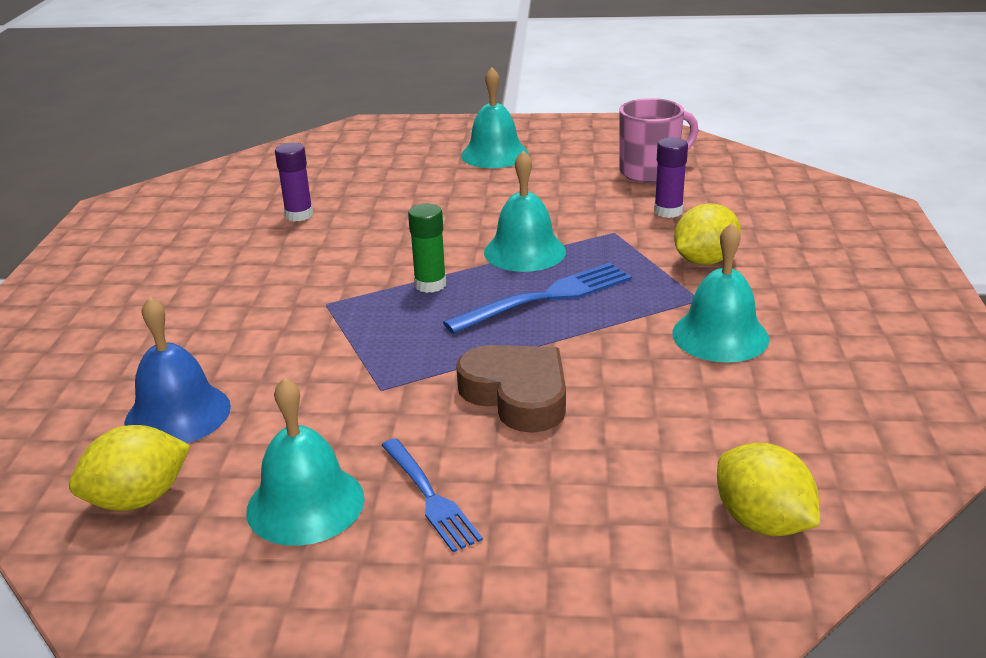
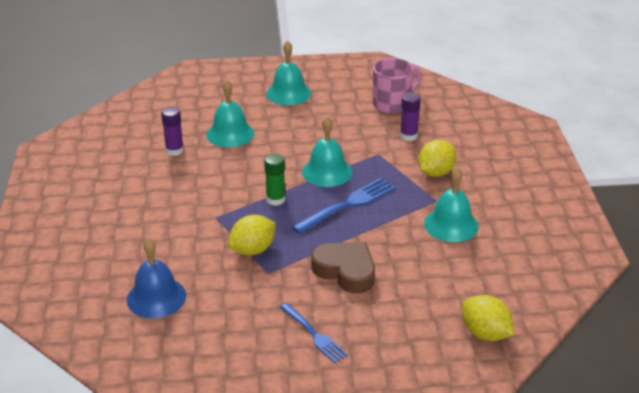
camera: 10 degrees left, 5 degrees up
yellow lemon [69,425,191,511] -> yellow lemon moved to [228,215,276,256]
turquoise bell [246,377,365,546] -> turquoise bell moved to [207,80,254,147]

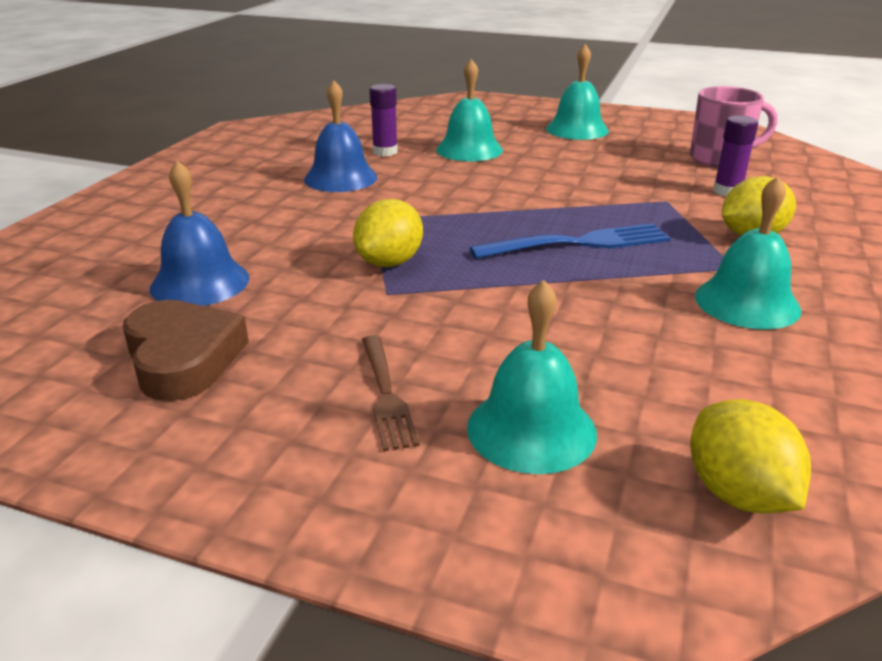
camera: 25 degrees right, 5 degrees down
yellow lemon [228,215,276,256] -> yellow lemon turned 45 degrees counterclockwise [353,199,423,267]
green glue stick [264,154,285,206] -> none
blue fork [280,303,348,363] -> brown fork [362,335,420,451]
turquoise bell [302,116,352,187] -> turquoise bell moved to [467,280,597,474]
brown heart [311,242,375,293] -> brown heart moved to [123,300,249,401]
none -> blue bell [304,80,378,192]

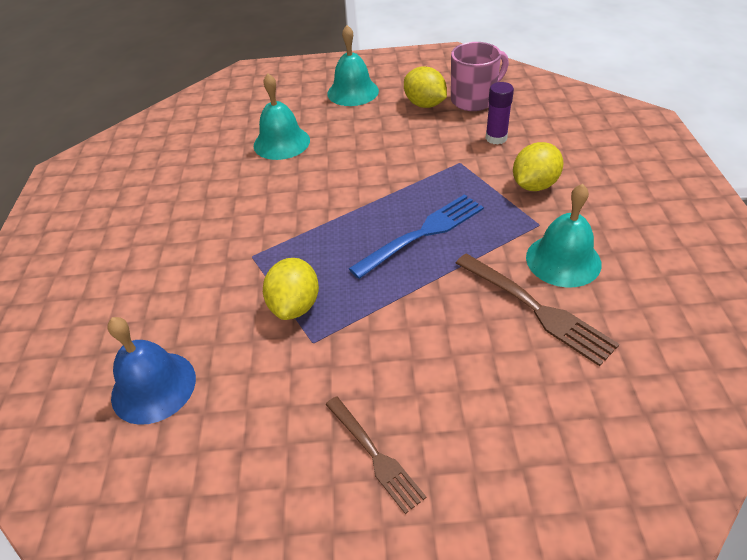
camera: 20 degrees left, 15 degrees up
brown heart [123,300,249,401] -> none
blue bell [304,80,378,192] -> none
purple glue stick [369,84,398,156] -> none
turquoise bell [467,280,597,474] -> none
yellow lemon [690,399,811,514] -> yellow lemon moved to [404,66,447,108]
none -> brown fork [455,253,620,366]

